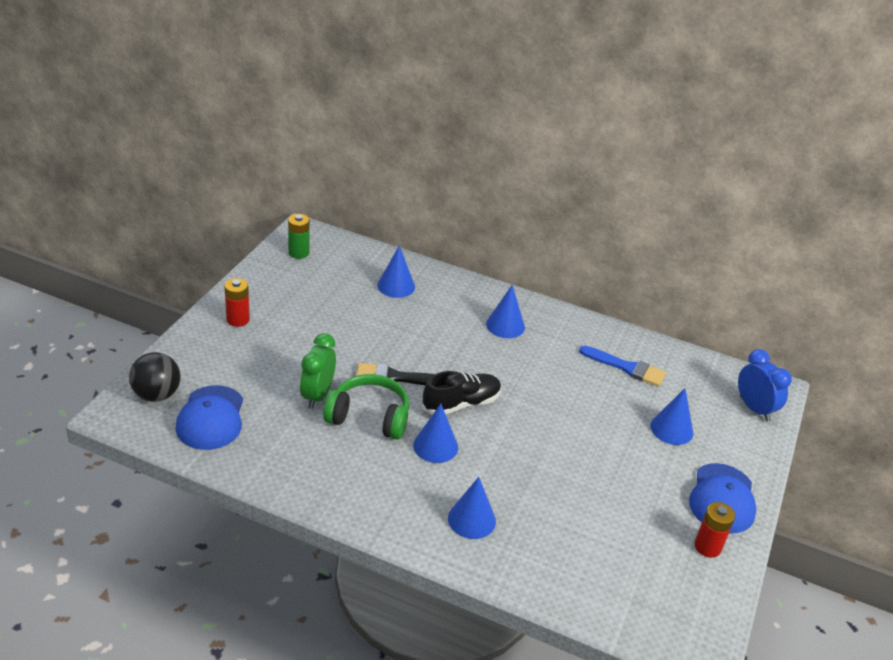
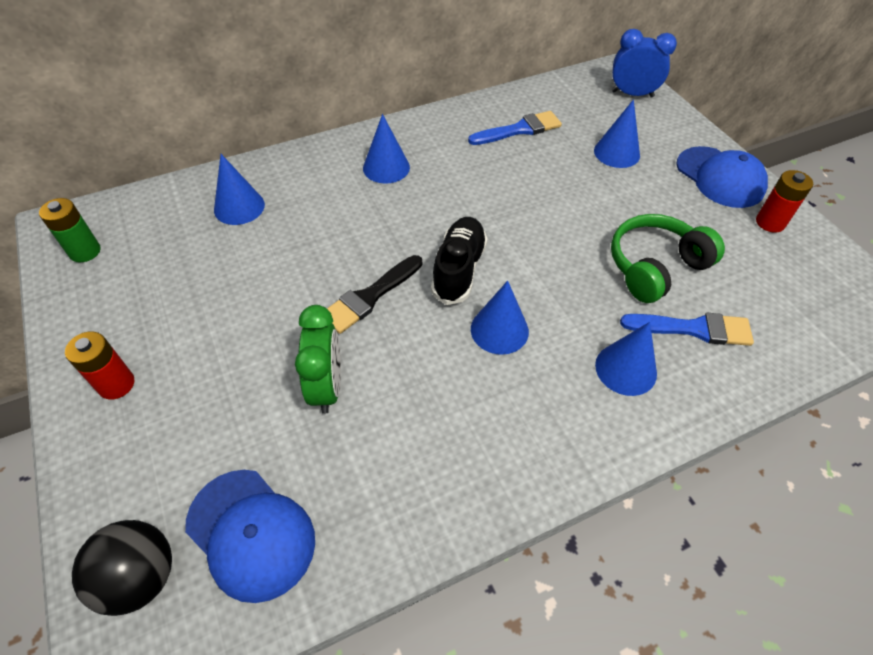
camera: 45 degrees left, 15 degrees up
green clock [300,333,336,409] -> green clock turned 150 degrees counterclockwise [295,305,341,414]
green headphones [323,374,409,440] -> green headphones moved to [611,214,725,303]
none -> blue brush [620,313,754,346]

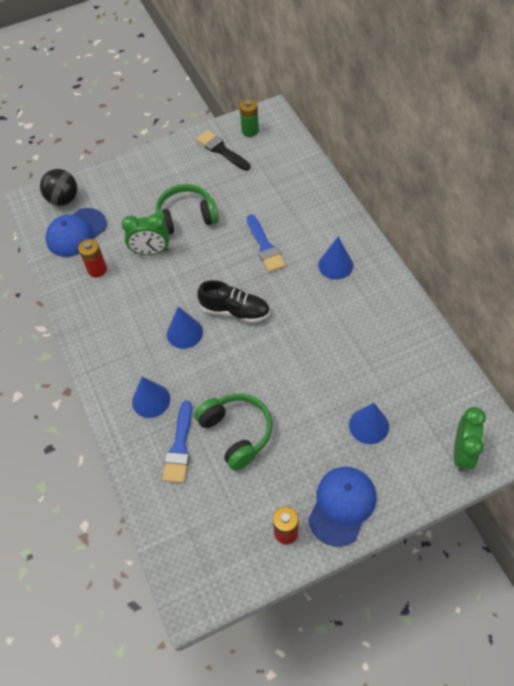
camera: 95 degrees right, 5 degrees up
red battery [65,331,134,400] -> red battery moved to [78,239,107,278]
blue cone [214,154,265,225] -> none
black brush [327,255,422,334] -> black brush moved to [196,130,250,171]
blue brush [468,111,562,145] -> blue brush moved to [247,215,286,272]
blue clock [612,29,677,98] -> green clock [454,407,486,471]
blue cap [676,146,768,208] -> blue cap turned 150 degrees clockwise [308,467,376,547]
none -> green headphones [155,184,219,234]

